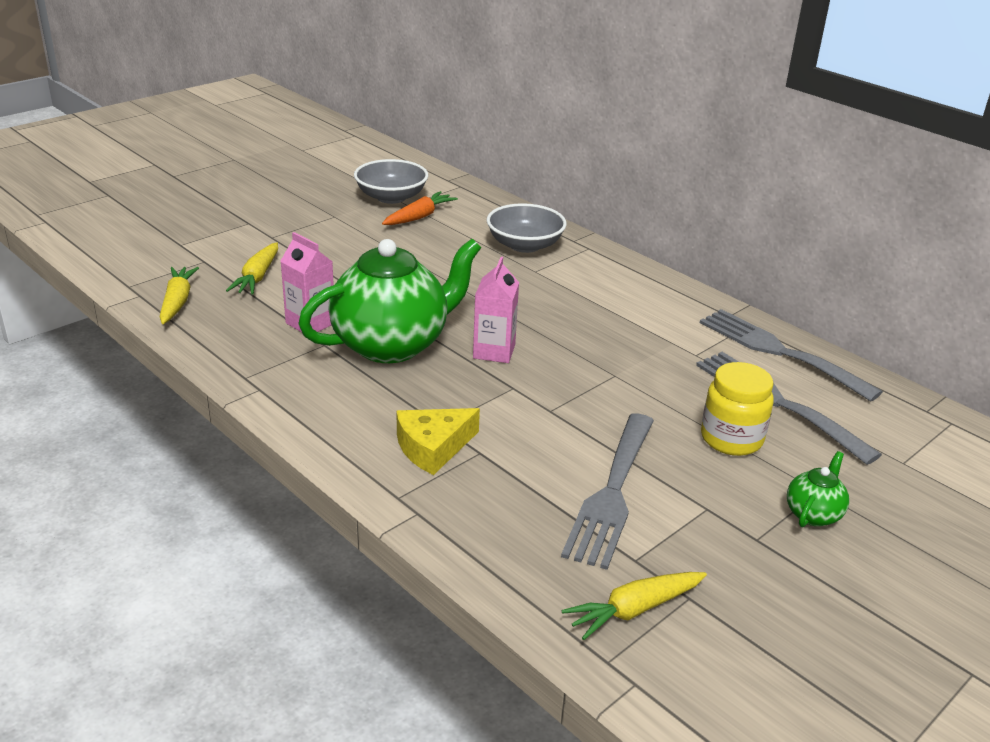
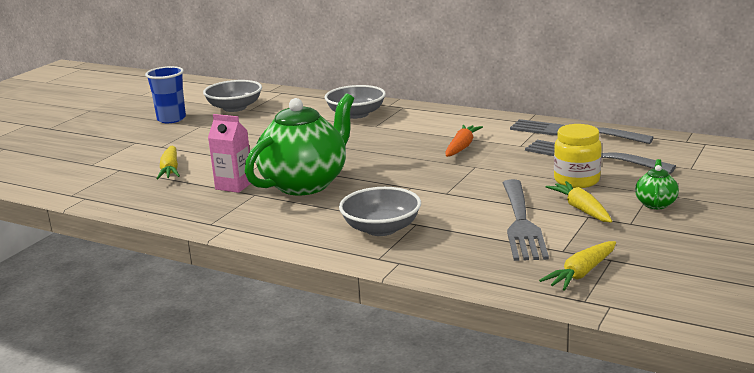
camera: 15 degrees left, 10 degrees down
yellow carrot [160,267,199,324] -> yellow carrot moved to [546,181,612,222]
orange carrot [382,191,458,225] -> orange carrot moved to [446,125,483,157]
yellow cheese [397,408,480,475] -> grey bowl [339,187,421,236]
pink carton [473,257,519,363] -> none
none -> blue cup [145,66,186,123]

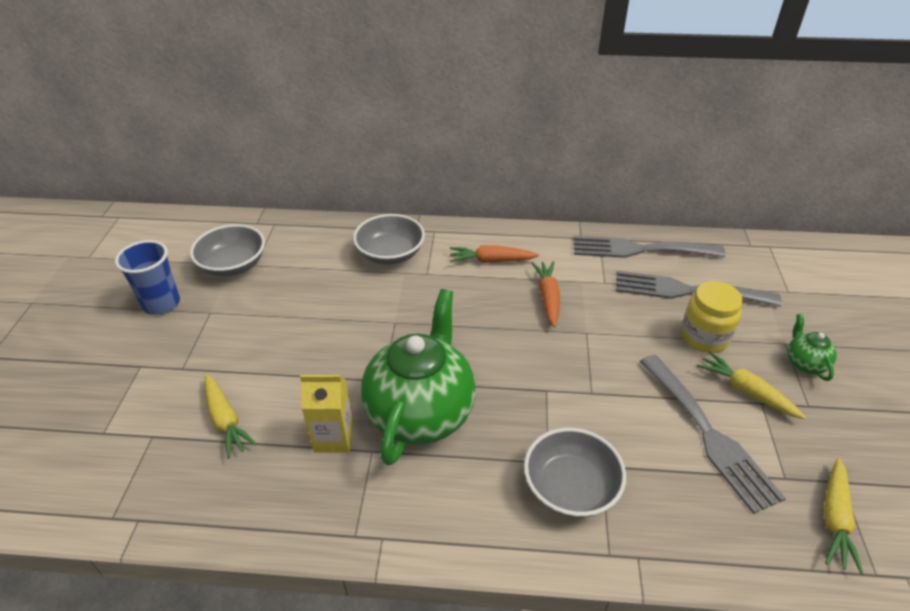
camera: 25 degrees left, 20 degrees up
pink carton [208,114,251,193] -> yellow carton [300,375,354,453]
none -> orange carrot [450,245,539,263]

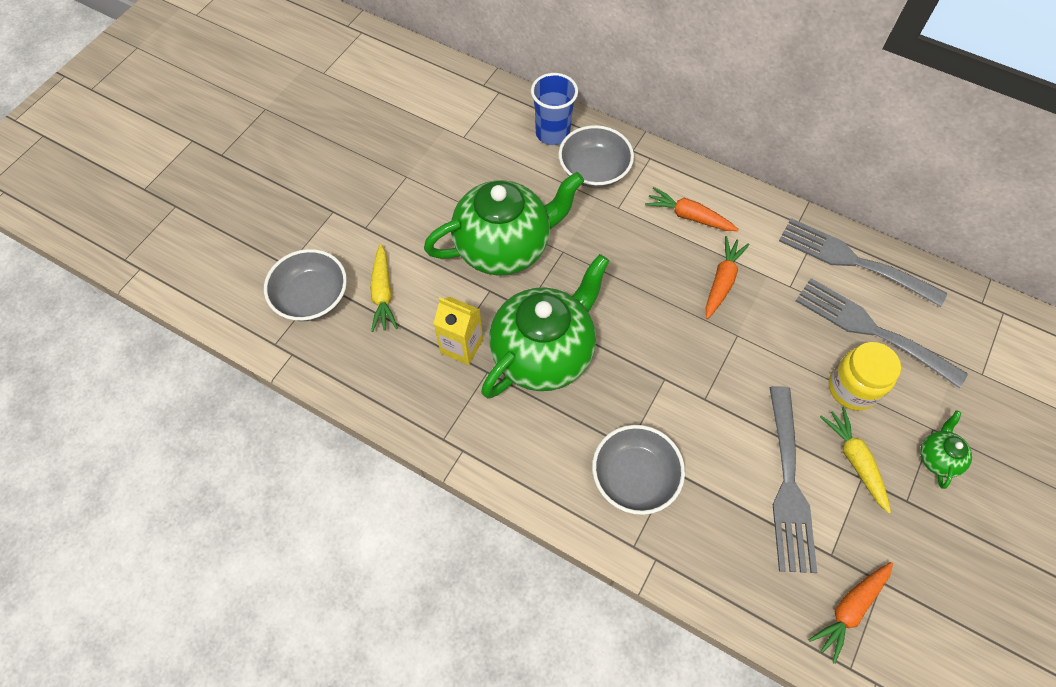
camera: 25 degrees right, 20 degrees up
blue cup [115,240,180,315] -> blue cup moved to [531,73,578,145]
grey bowl [190,224,265,276] -> grey bowl moved to [264,249,347,321]
yellow carrot [824,458,864,575] -> orange carrot [808,562,893,664]
none -> green teapot [424,172,584,276]

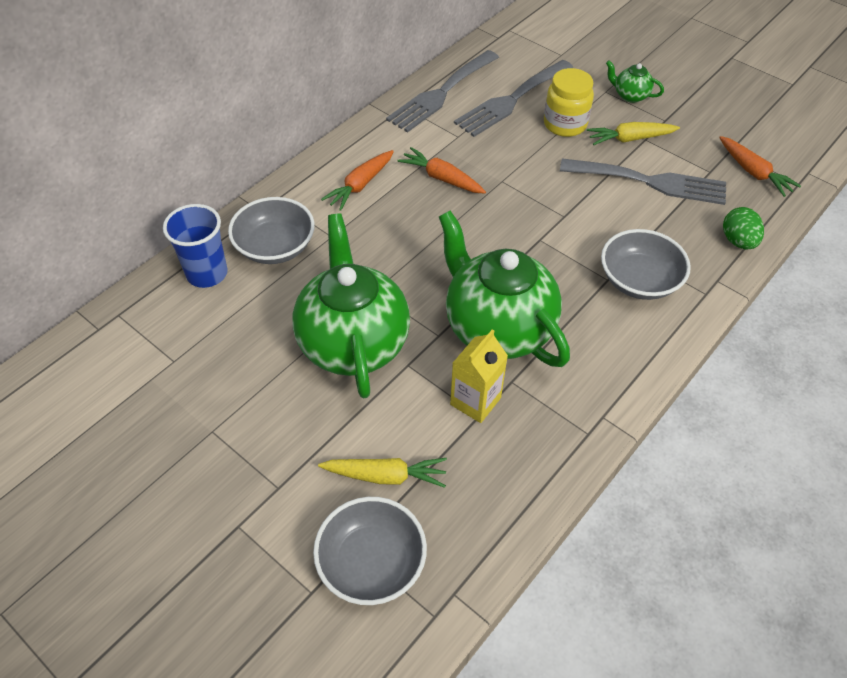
camera: 80 degrees left, 10 degrees down
none -> green egg [723,207,764,249]

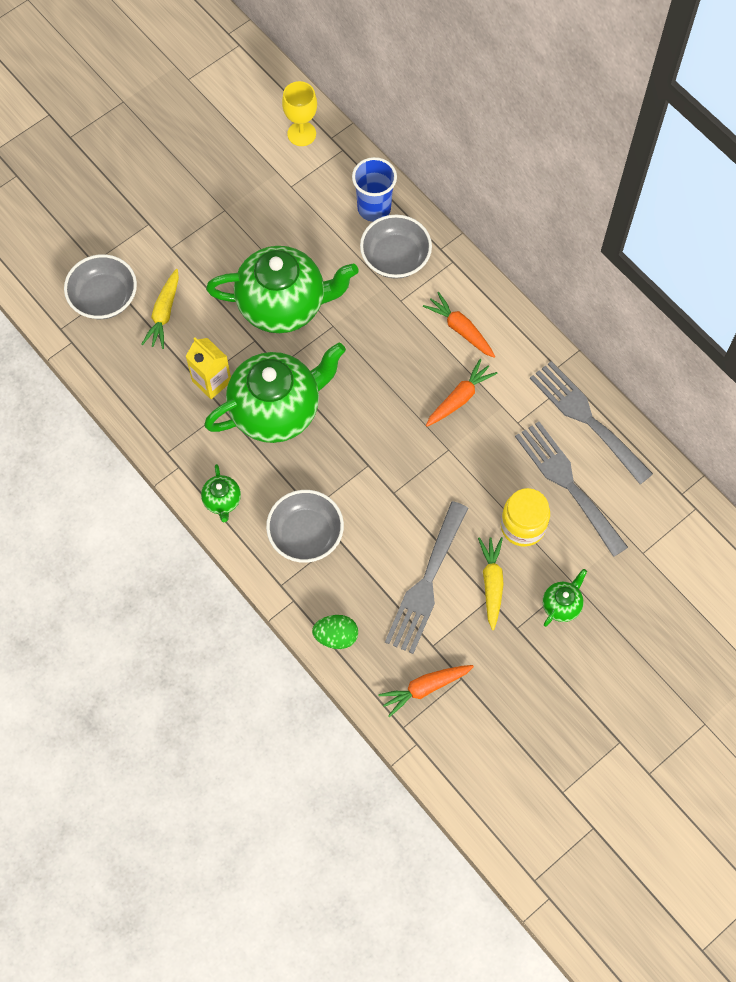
camera: 100 degrees right, 15 degrees up
none -> green teapot [201,464,241,522]
none -> yellow goblet [282,81,317,146]

